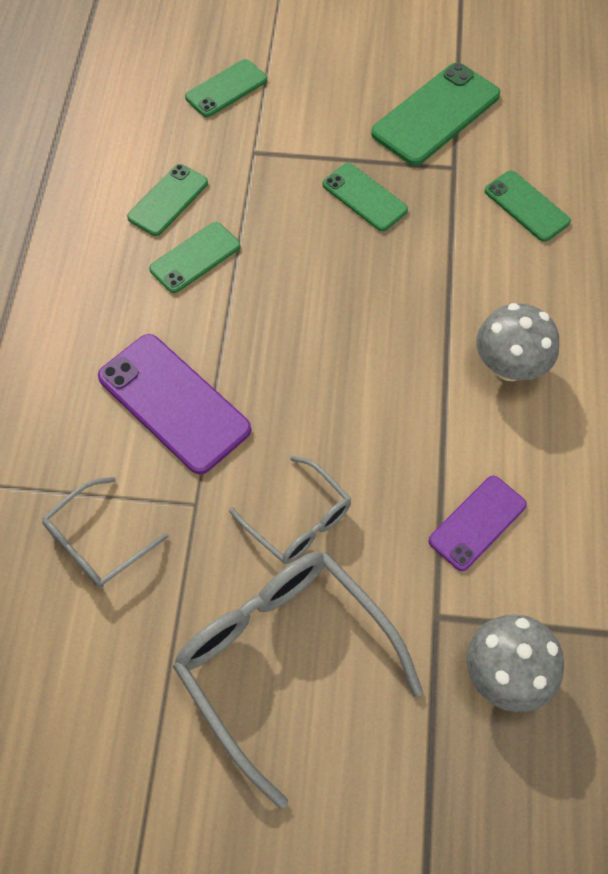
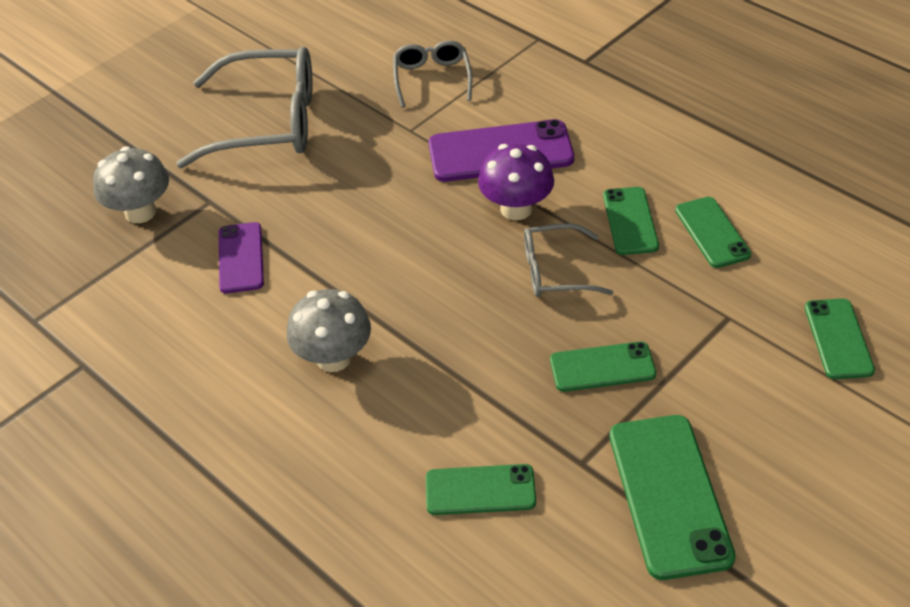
camera: 130 degrees right, 15 degrees down
grey glasses [229,456,351,564] -> grey glasses moved to [524,223,613,297]
none -> purple mushroom [478,144,554,220]

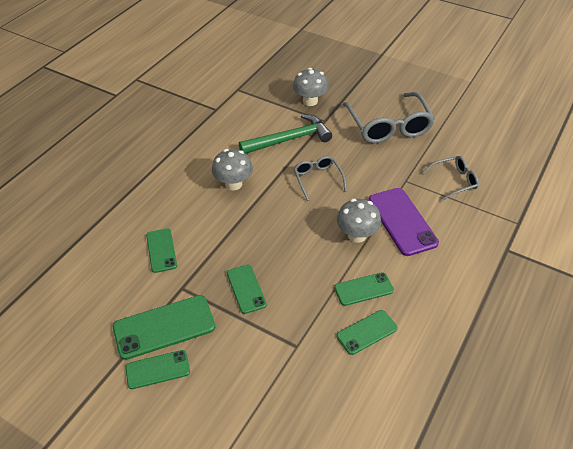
camera: 75 degrees right, 0 degrees up
purple phone [219,222,264,293] -> green hammer [239,114,332,154]
purple mushroom [478,144,554,220] -> grey mushroom [337,199,381,243]
grey glasses [524,223,613,297] -> grey glasses moved to [294,156,347,201]
green phone [805,298,875,379] -> green phone moved to [125,350,190,389]

